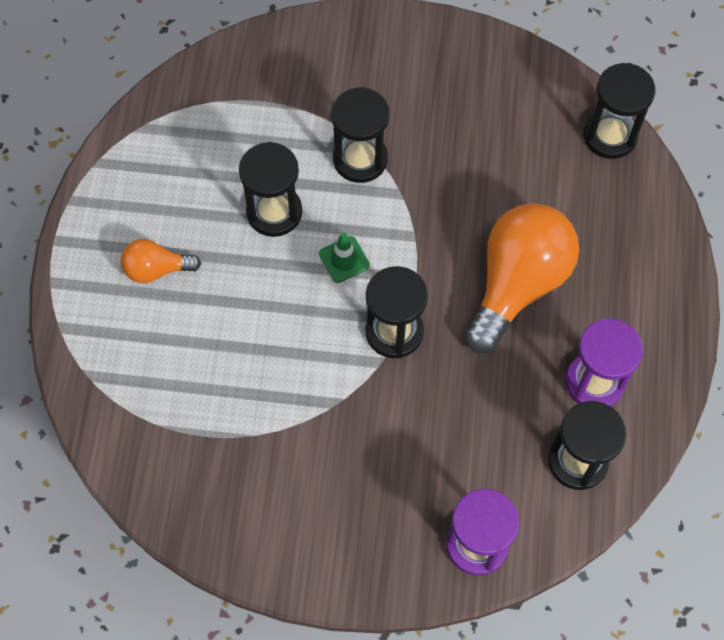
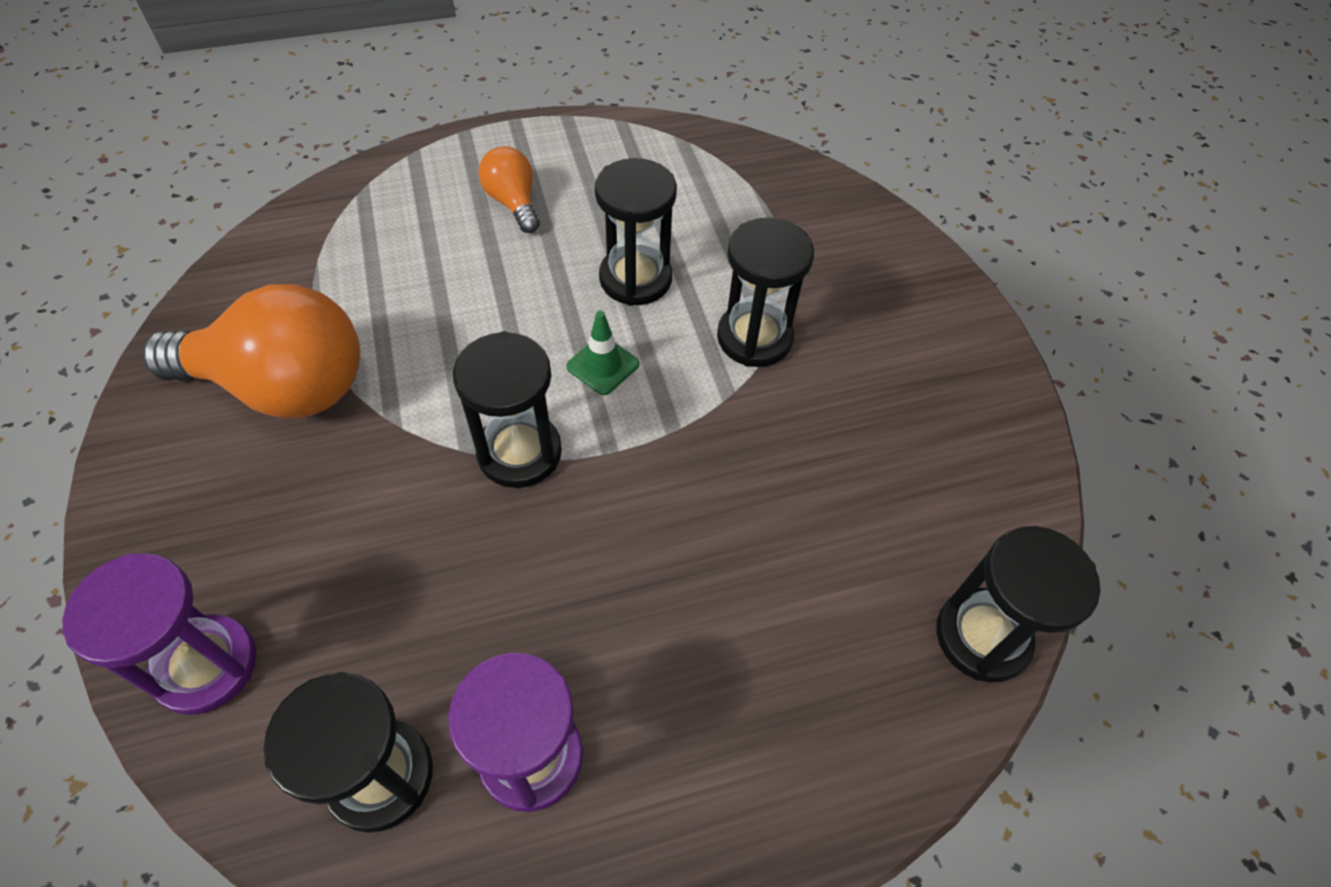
camera: 65 degrees right, 10 degrees down
orange light bulb [465,203,579,354] -> orange light bulb moved to [142,284,360,418]

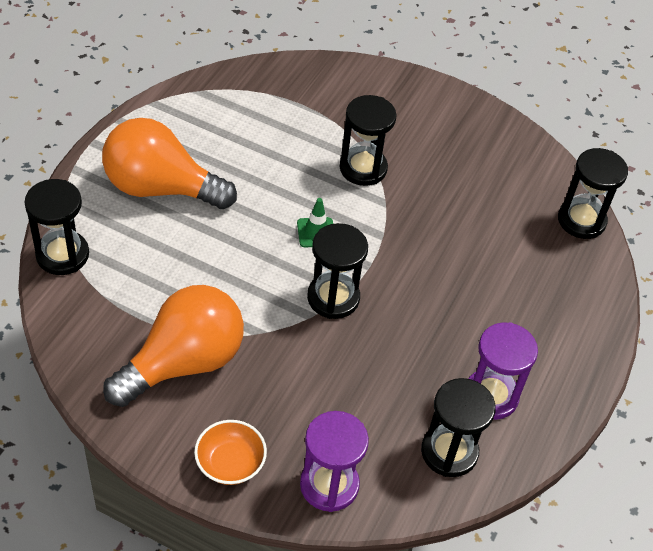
camera: 50 degrees left, 5 degrees down
orange light bulb [478,146,540,233] -> orange light bulb [102,118,237,209], size x2.02
black hourglass [595,158,677,306] -> black hourglass moved to [25,179,89,275]
none -> orange bowl [194,420,267,485]

